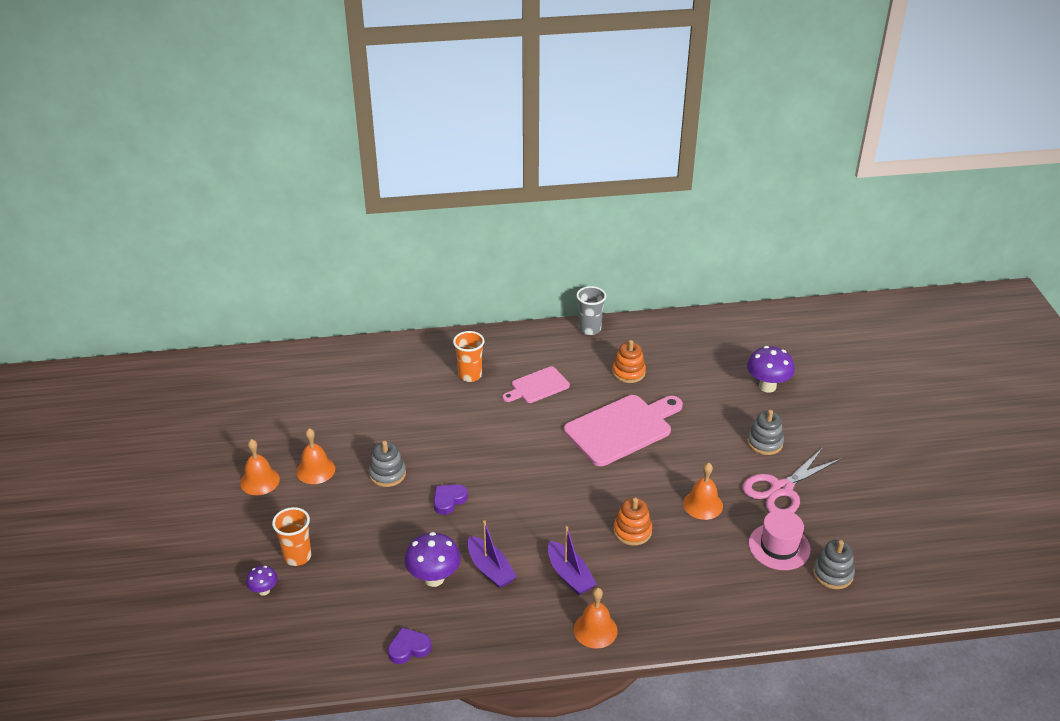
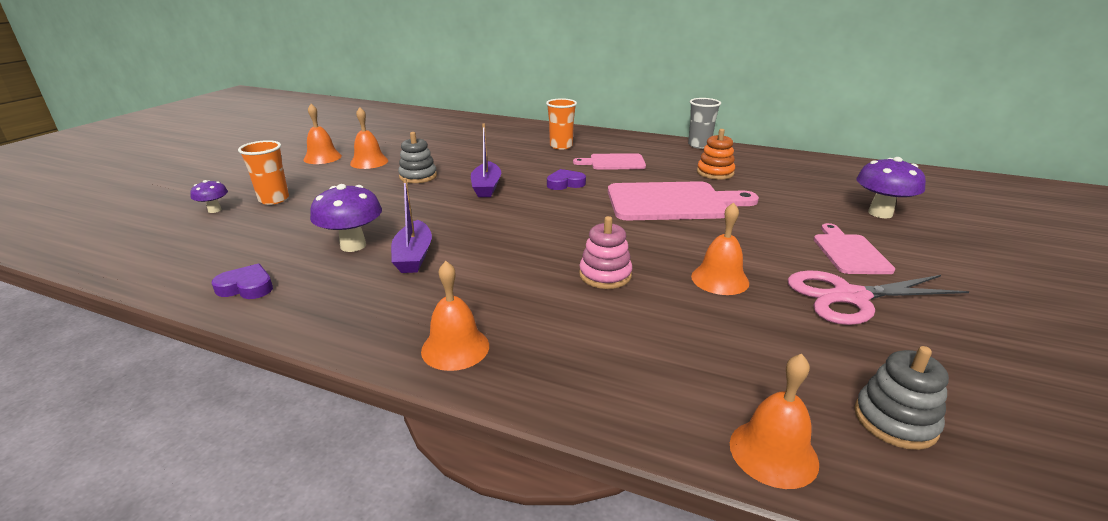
camera: 30 degrees right, 10 degrees down
purple heart [434,484,468,515] -> purple heart moved to [547,169,586,190]
purple boat [548,526,597,595] -> purple boat moved to [471,123,501,197]
orange stacking toy [613,498,652,546] -> pink stacking toy [579,216,632,289]
grey stacking toy [747,410,784,455] -> pink cutting board [814,223,895,274]
pink hat [749,510,811,570] -> none
none -> orange bell [730,354,819,489]

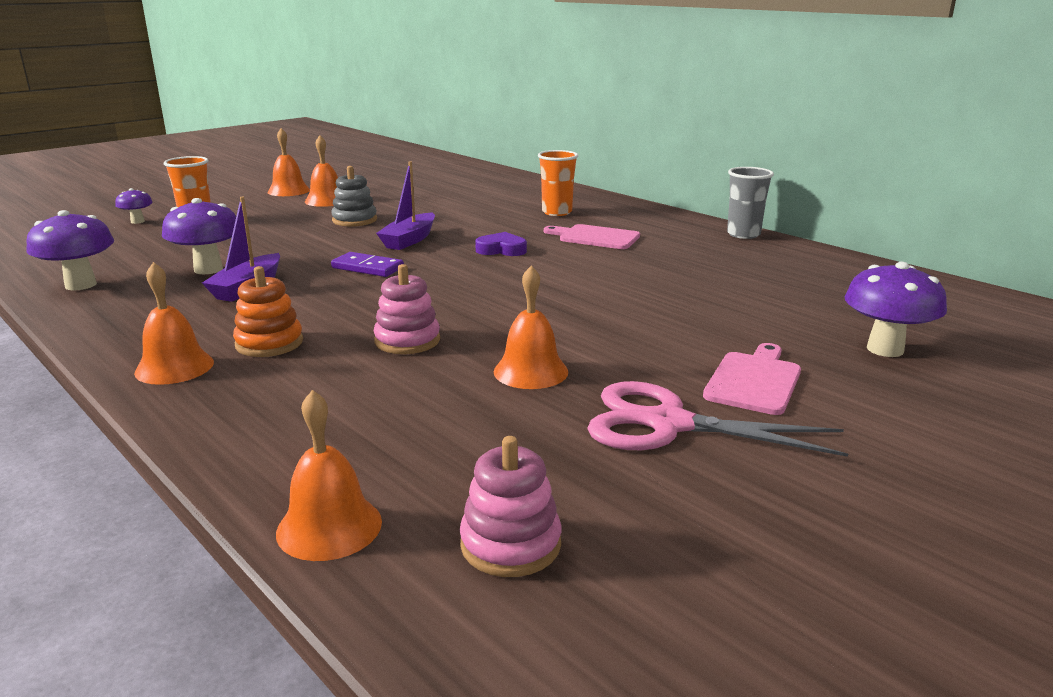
camera: 25 degrees right, 5 degrees down
purple heart [212,264,273,299] -> purple mushroom [26,210,114,290]
pink cutting board [608,181,759,220] -> none
orange stacking toy [697,129,735,180] -> orange stacking toy moved to [233,266,303,357]
grey stacking toy [855,346,949,450] -> pink stacking toy [460,436,561,577]
none -> purple domino [331,252,404,277]

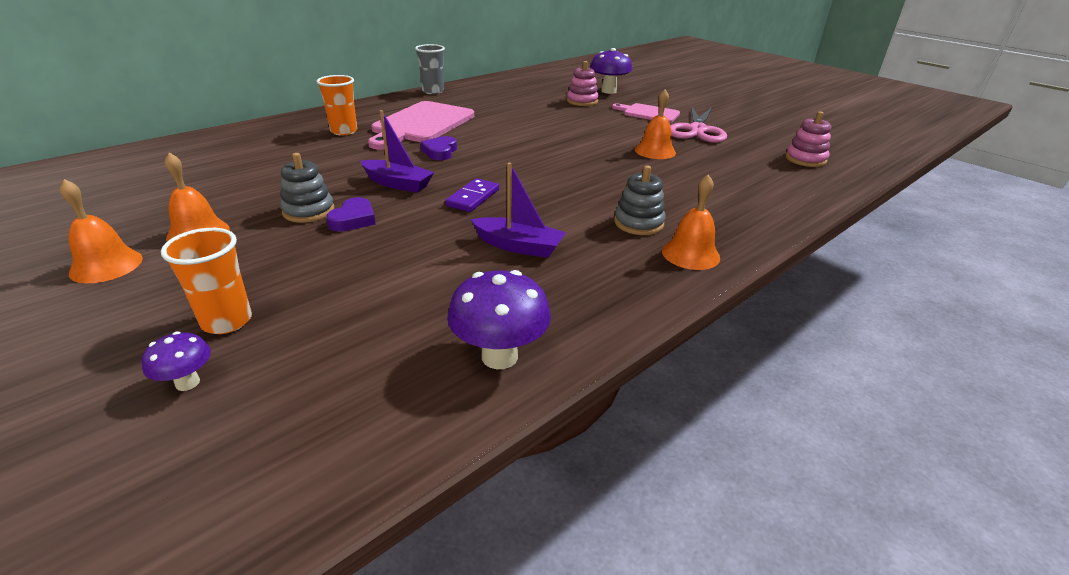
camera: 90 degrees left, 10 degrees up
purple mushroom [162,198,236,274] -> none
orange stacking toy [233,266,303,357] -> grey stacking toy [614,165,666,235]
orange bell [276,390,382,561] -> none
pink stacking toy [374,264,440,354] -> pink stacking toy moved to [567,61,599,106]
pink cutting board [544,224,640,249] -> pink cutting board [368,101,474,150], size x1.77
none -> purple heart [326,197,376,232]

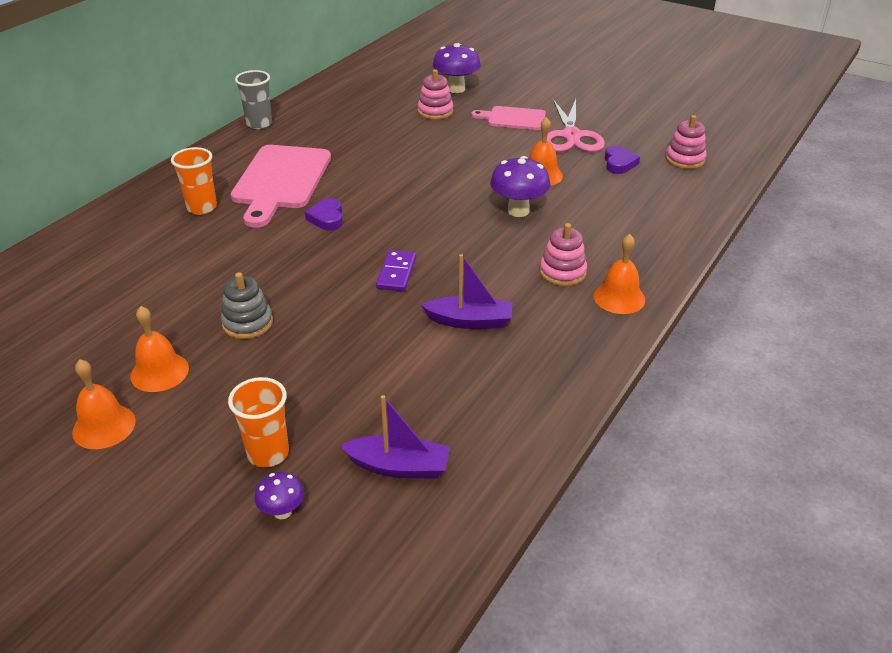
camera: 15 degrees left, 5 degrees up
purple heart [326,197,376,232] -> purple heart moved to [605,146,640,174]
purple boat [361,110,434,193] -> purple boat moved to [340,395,450,479]
purple mushroom [447,270,551,369] -> purple mushroom moved to [490,156,550,217]
grey stacking toy [614,165,666,235] -> pink stacking toy [540,223,587,286]

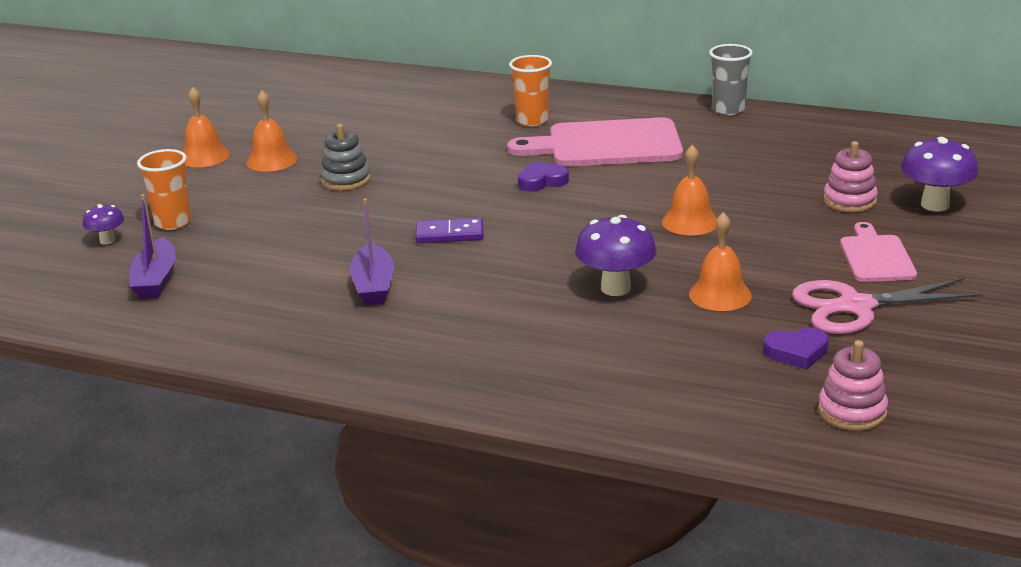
camera: 80 degrees right, 10 degrees down
pink stacking toy [540,223,587,286] -> none
orange bell [594,234,645,314] -> orange bell moved to [662,145,717,235]

